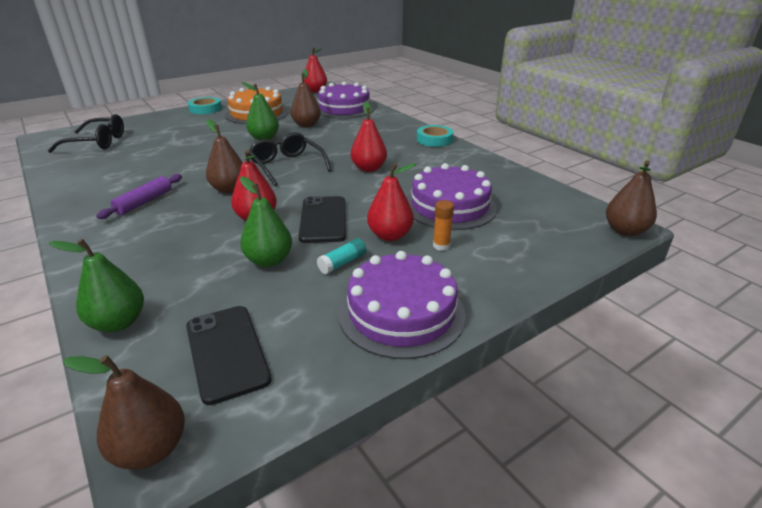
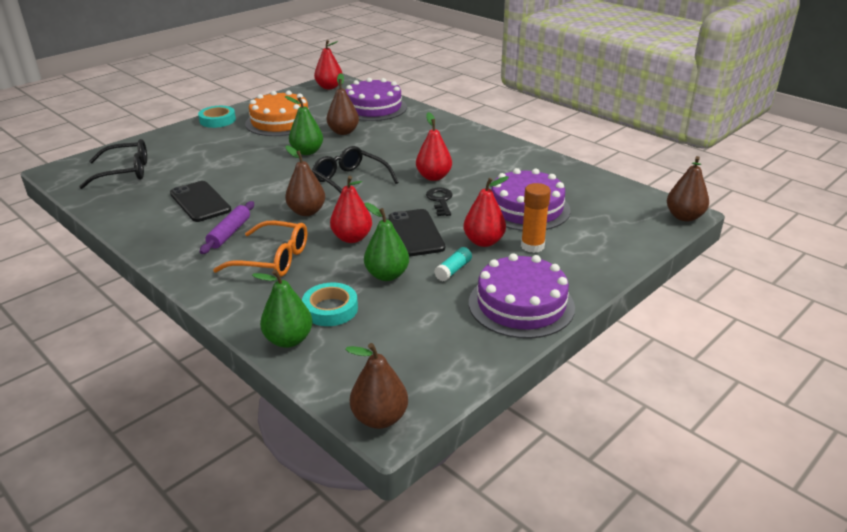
camera: 10 degrees left, 0 degrees up
black phone [186,306,271,405] -> black phone moved to [170,181,231,222]
turquoise tape [417,125,454,147] -> turquoise tape moved to [302,283,358,326]
orange glue stick [433,200,454,251] -> orange glue stick [521,183,551,253], size x1.54
none -> orange glasses [213,221,307,277]
none -> black key [426,187,453,216]

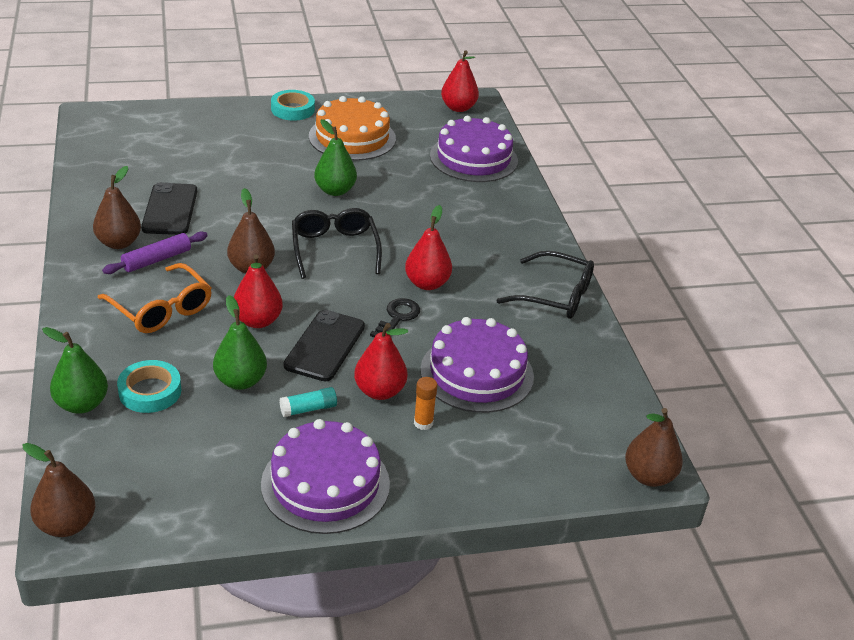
camera: 30 degrees right, 5 degrees up
black glasses [79,139,147,189] -> black glasses moved to [496,251,594,319]
brown pear [327,73,359,135] -> brown pear moved to [93,166,141,249]
orange glue stick [521,183,551,253] -> orange glue stick [414,377,437,430], size x0.65

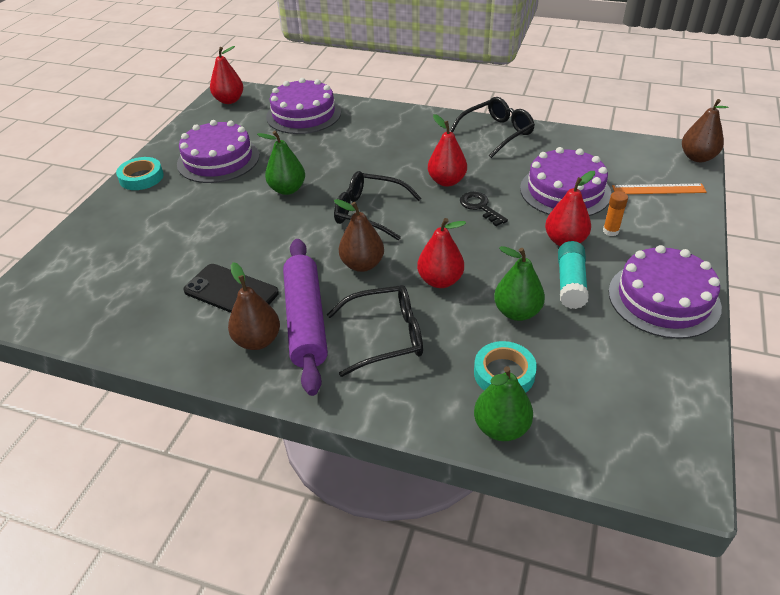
camera: 55 degrees left, 5 degrees up
brown pear [22,443,95,537] -> none
orange glasses [98,263,212,333] -> black glasses [327,285,423,377]
purple rolling pin [102,231,208,274] -> purple rolling pin [283,239,328,396], size x1.78
turquoise glue stick [279,387,337,417] -> turquoise glue stick [558,241,589,309], size x1.54
black phone [284,310,365,381] -> none
orange cake [309,96,396,161] -> purple cake [177,120,259,183]
none -> orange ruler [612,184,707,194]

